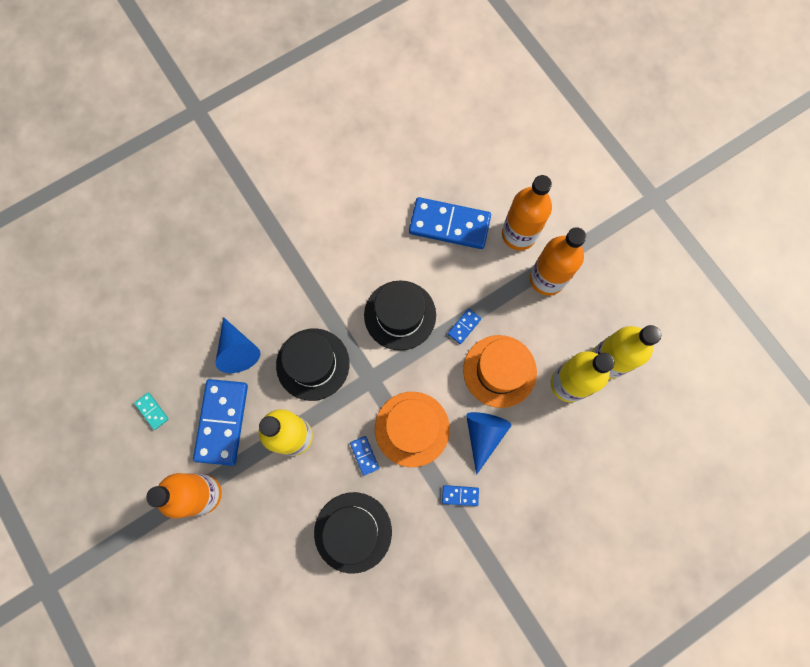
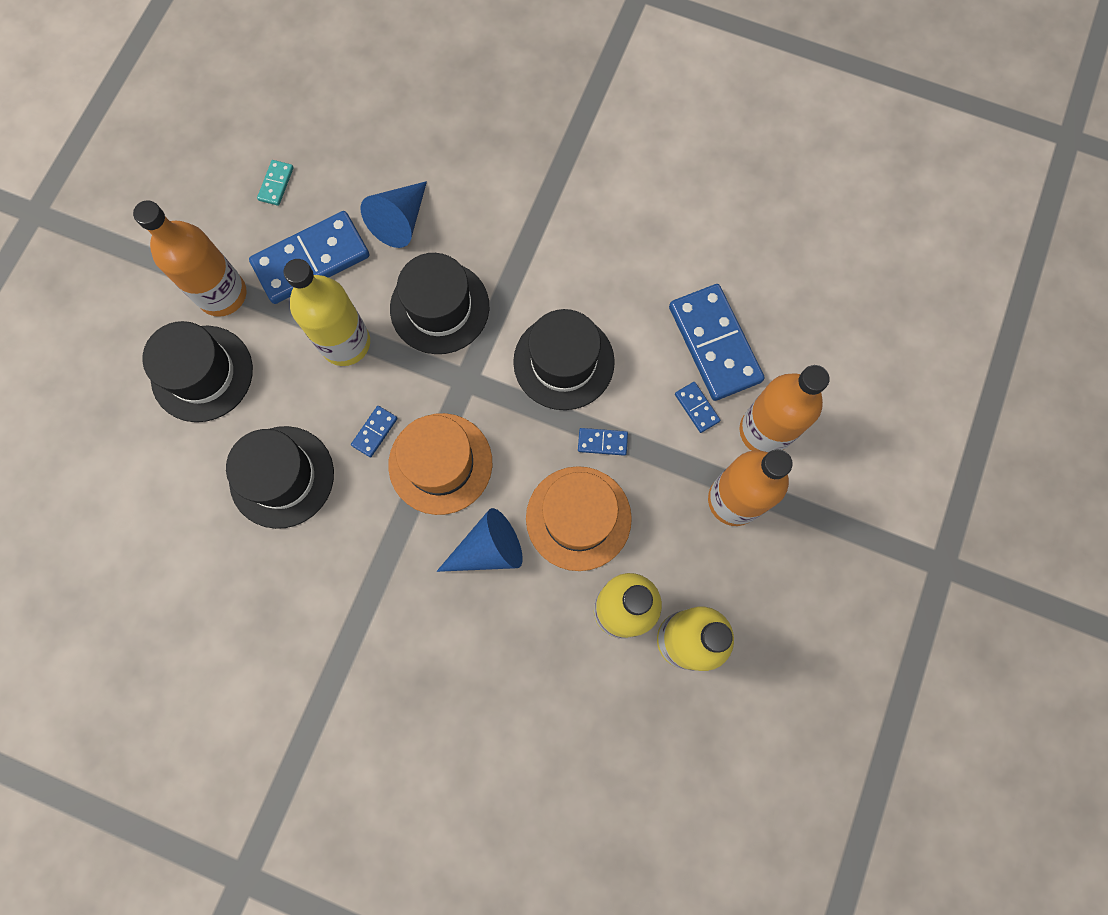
camera: 55 degrees right, 0 degrees up
blue domino [442,485,479,506] -> blue domino moved to [675,382,720,433]
none -> black hat [142,321,253,422]

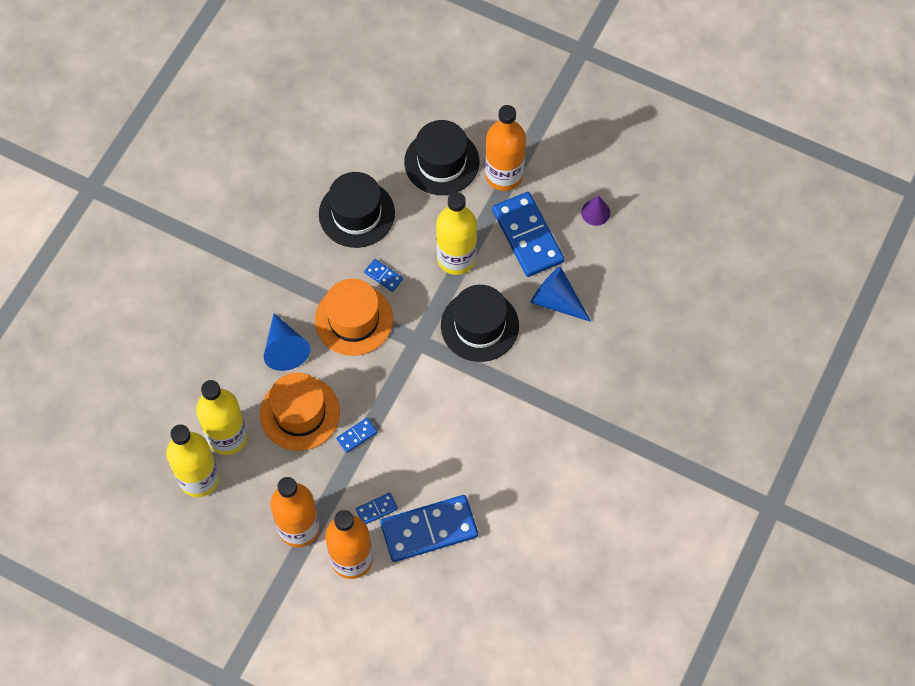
camera: 95 degrees right, 10 degrees down
turquoise domino [257,160,294,206] -> purple cone [581,195,610,226]
black hat [513,309,615,410] -> none
blue domino [578,428,628,456] -> blue domino turned 45 degrees clockwise [336,418,377,453]

